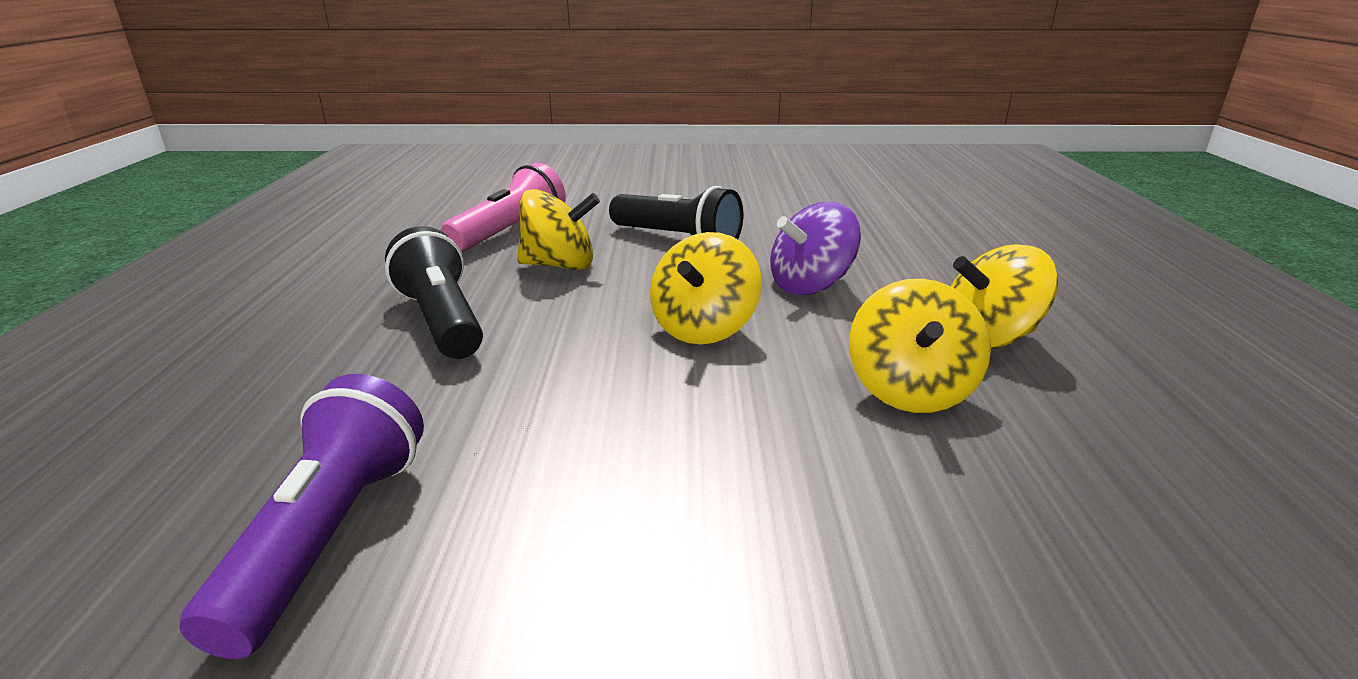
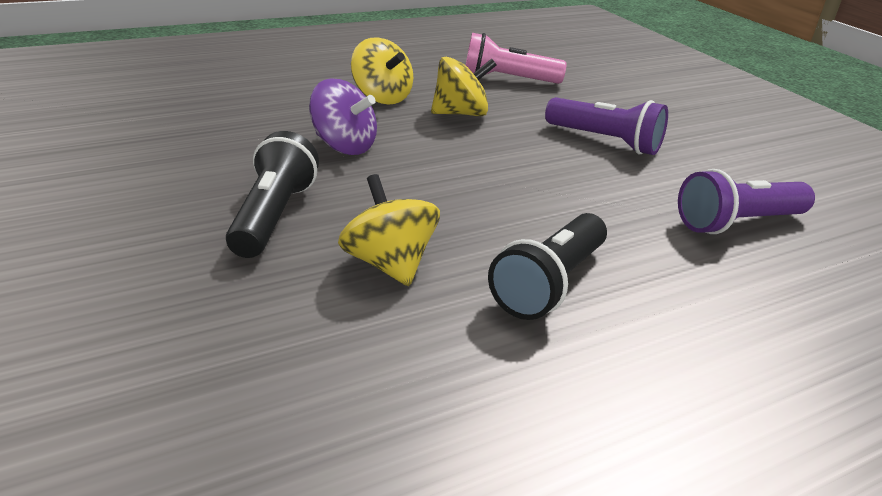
camera: 120 degrees left, 5 degrees up
pink flashlight [441,163,566,252] -> pink flashlight moved to [466,33,567,84]
yellow spinning top [650,232,762,344] -> none
none -> purple flashlight [545,97,668,155]

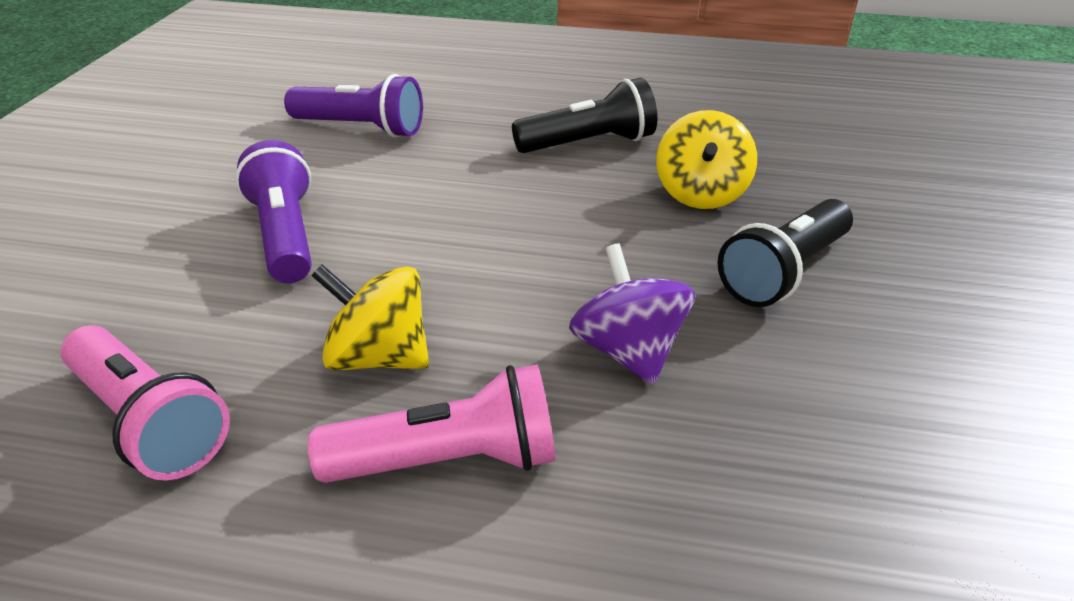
camera: 140 degrees left, 5 degrees up
yellow spinning top [351,37,413,105] -> pink flashlight [308,365,556,483]

